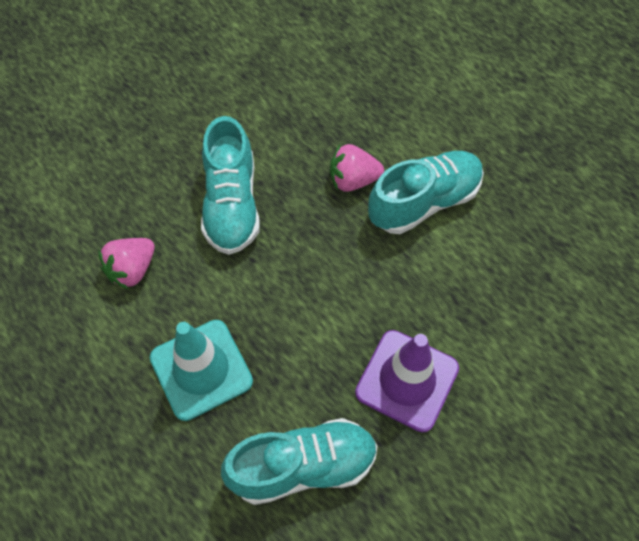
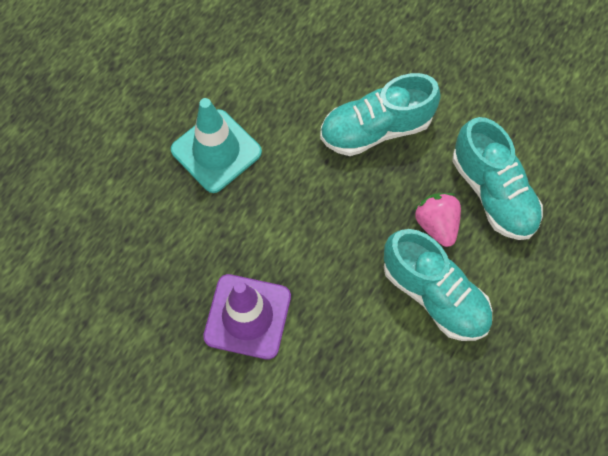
camera: 75 degrees right, 5 degrees up
pink strawberry [99,238,155,289] -> none
turquoise shoe [221,418,378,505] -> turquoise shoe moved to [452,117,543,240]

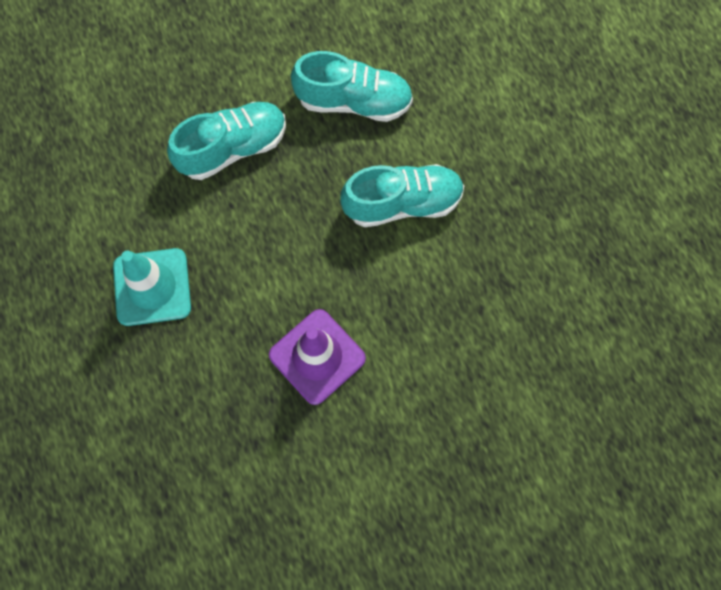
camera: 55 degrees left, 5 degrees up
turquoise shoe [320,73,441,156] -> turquoise shoe turned 135 degrees counterclockwise [167,102,286,180]
pink strawberry [414,193,461,247] -> none

